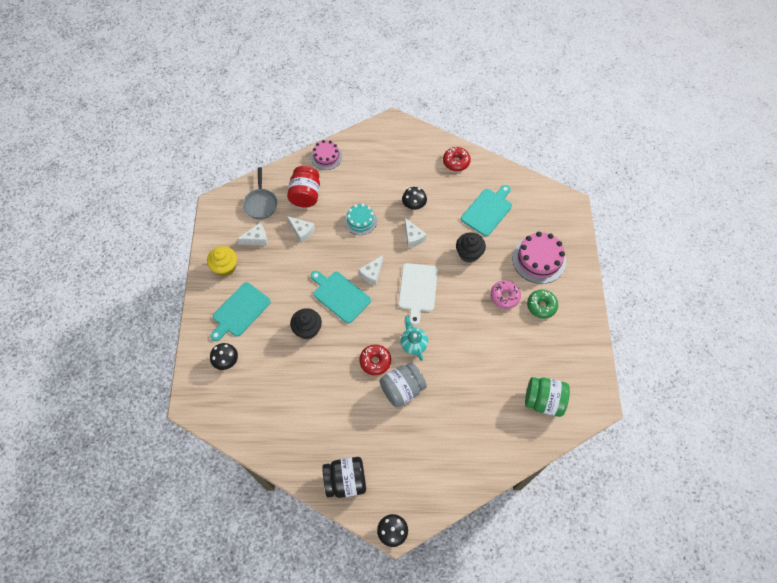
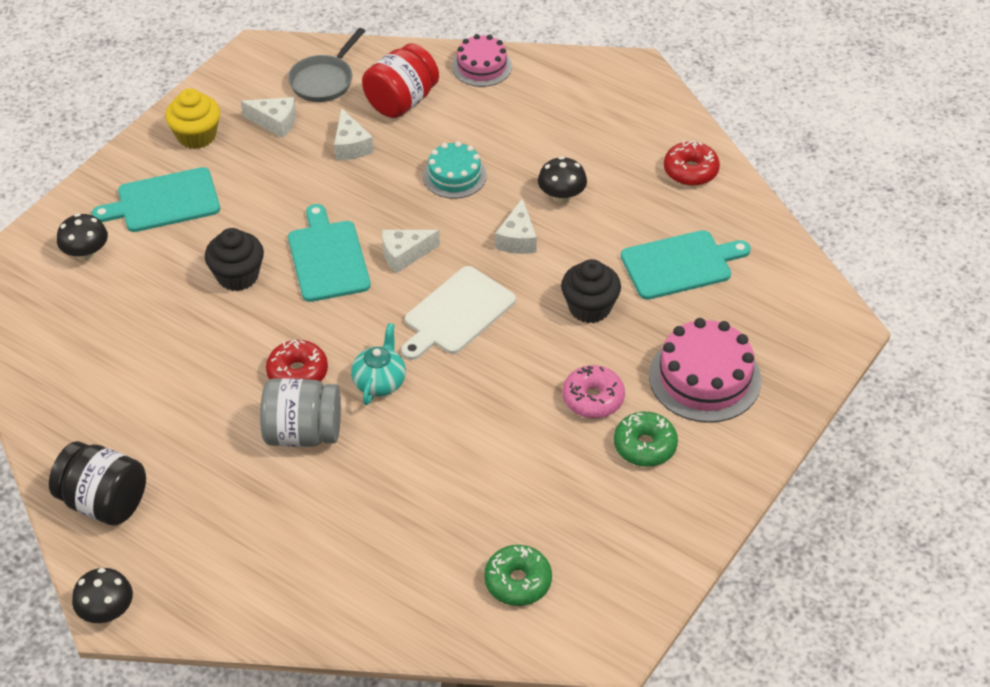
camera: 35 degrees right, 15 degrees down
green jar [525,377,570,417] -> green donut [484,545,552,606]

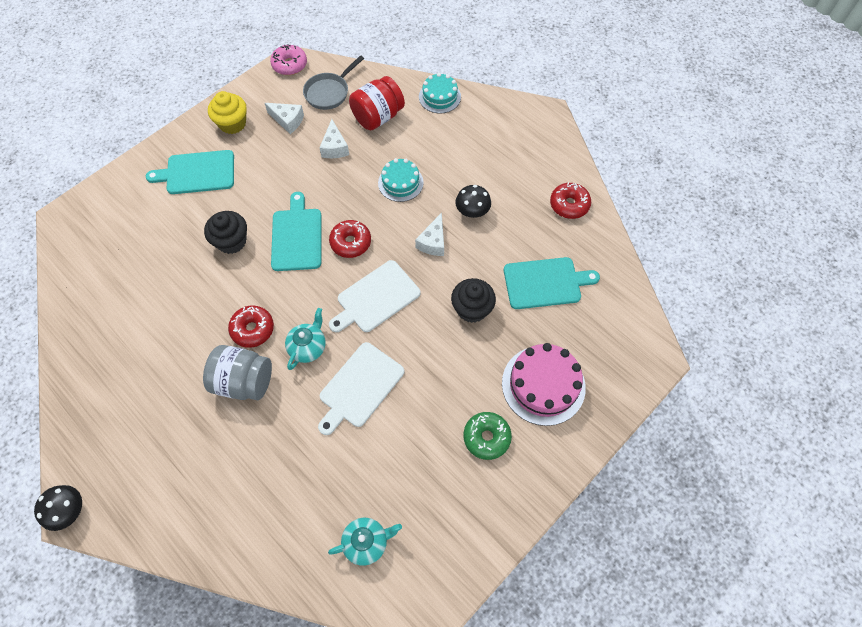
camera: 10 degrees right, 15 degrees up
black jar [49,441,146,526] -> none
black mushroom [57,213,108,261] -> none
white cheese [382,230,440,273] -> red donut [329,220,371,258]
pink cake [452,34,512,87] -> turquoise cake [419,73,461,113]
green donut [484,545,552,606] -> turquoise teapot [328,518,402,566]
pink donut [563,365,625,418] -> pink donut moved to [270,44,307,75]
none -> white cutting board [318,342,404,435]

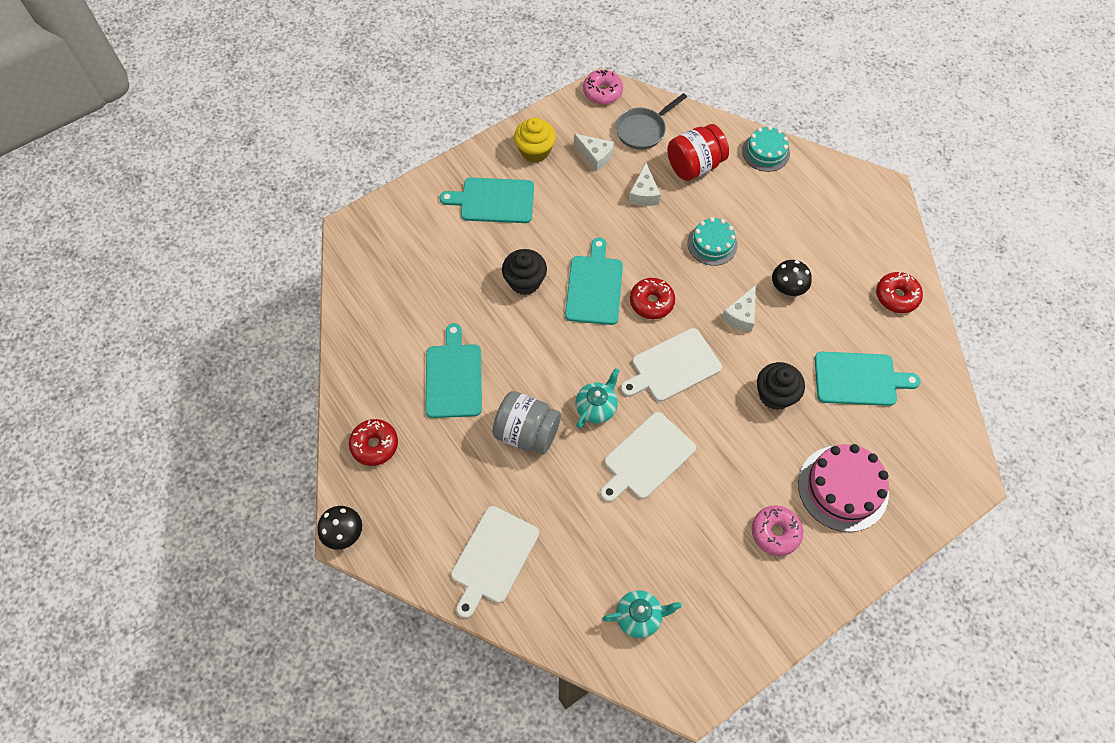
camera: 10 degrees right, 0 degrees up
red donut [228,306,274,348] -> red donut moved to [349,419,398,466]
green donut [463,412,512,460] -> pink donut [752,505,803,556]
none -> turquoise cutting board [425,323,482,418]
none -> white cutting board [451,506,539,618]

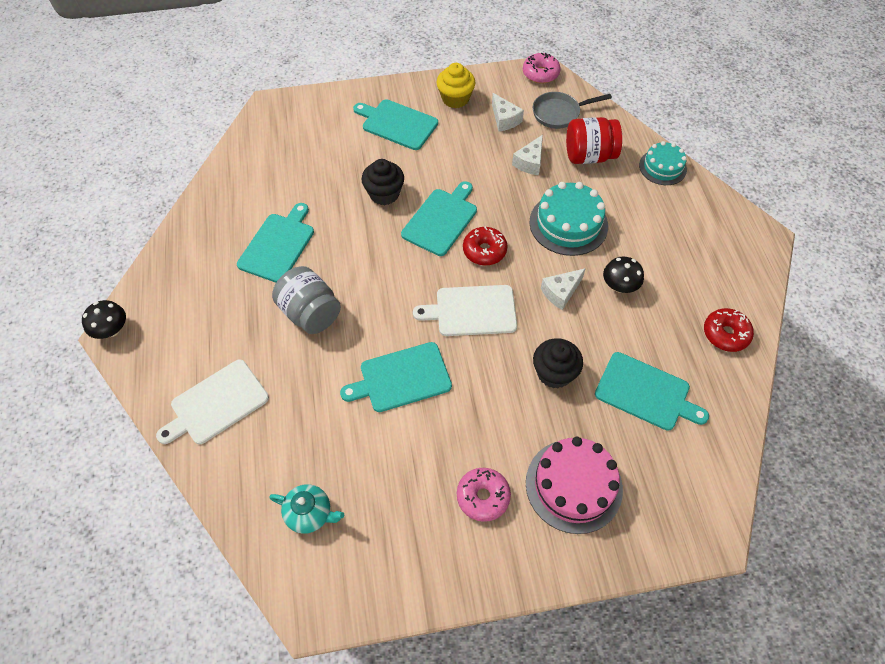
camera: 25 degrees right, 5 degrees down
red donut [349,419,398,466] -> none
turquoise teapot [575,368,620,428] -> none
white cutting board [600,412,696,502] -> turquoise cutting board [340,342,452,412]
turquoise cake [687,217,738,266] -> turquoise cake [529,182,608,256], size x1.58

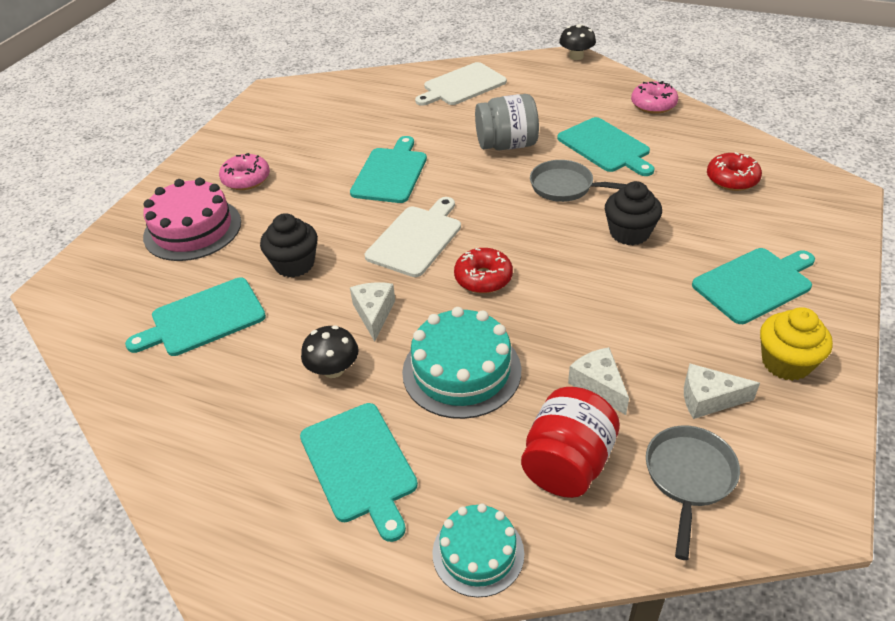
camera: 125 degrees right, 15 degrees down
white cutting board [156,359,269,444] -> white cutting board turned 120 degrees counterclockwise [415,62,507,106]
turquoise teapot [269,484,344,534] -> none
turquoise cutting board [401,181,477,256] -> turquoise cutting board moved to [300,403,418,542]
pink donut [523,53,561,84] -> pink donut moved to [631,81,678,114]
red donut [704,308,754,352] -> red donut moved to [707,152,762,191]
none -> grey pan [530,160,627,202]

